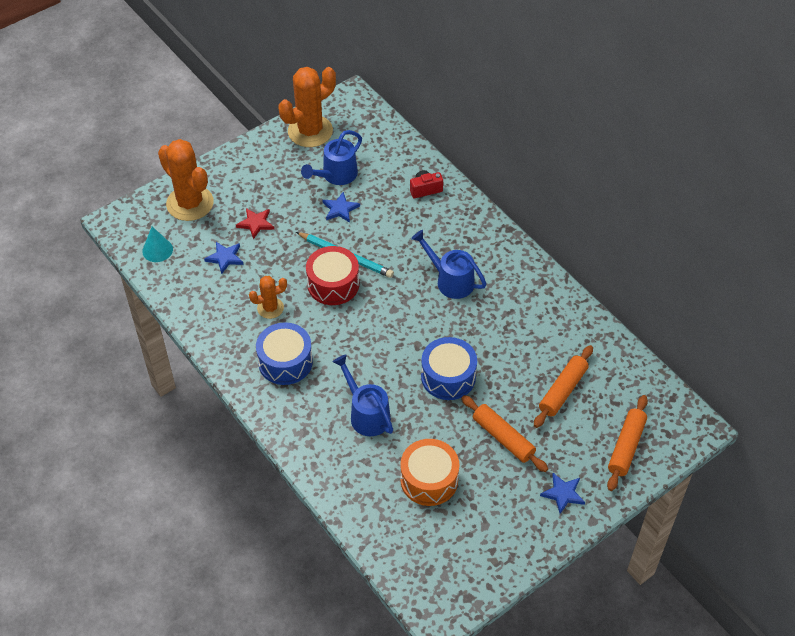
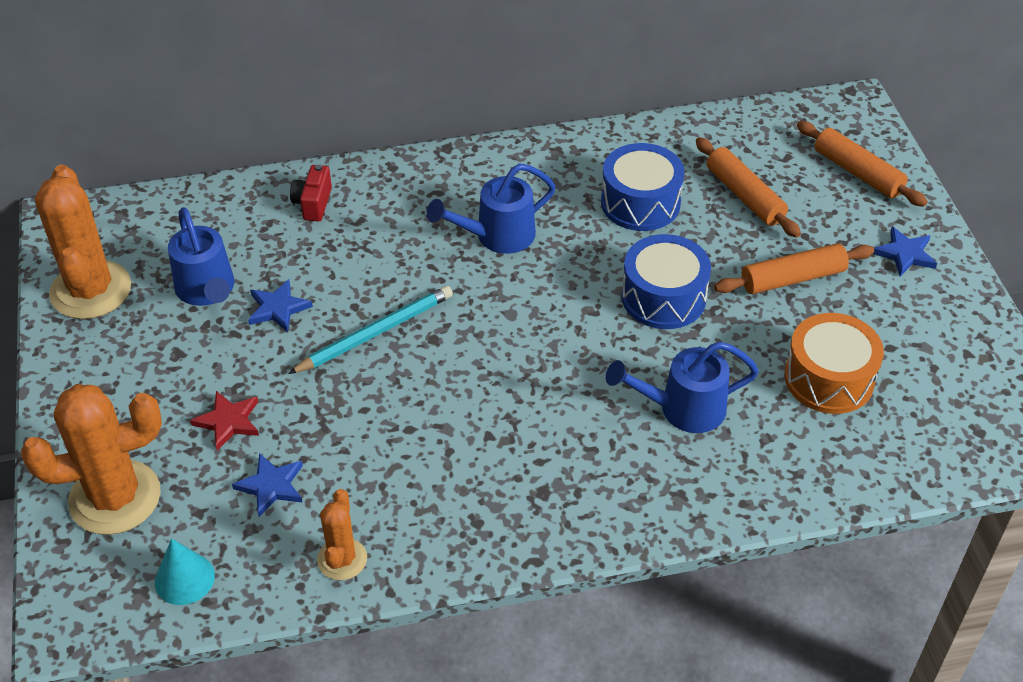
camera: 65 degrees left, 5 degrees down
orange cactus [249,276,287,319] -> orange cactus moved to [317,489,367,580]
blue drum [256,322,313,385] -> blue drum moved to [601,143,685,231]
red drum [306,246,359,305] -> none

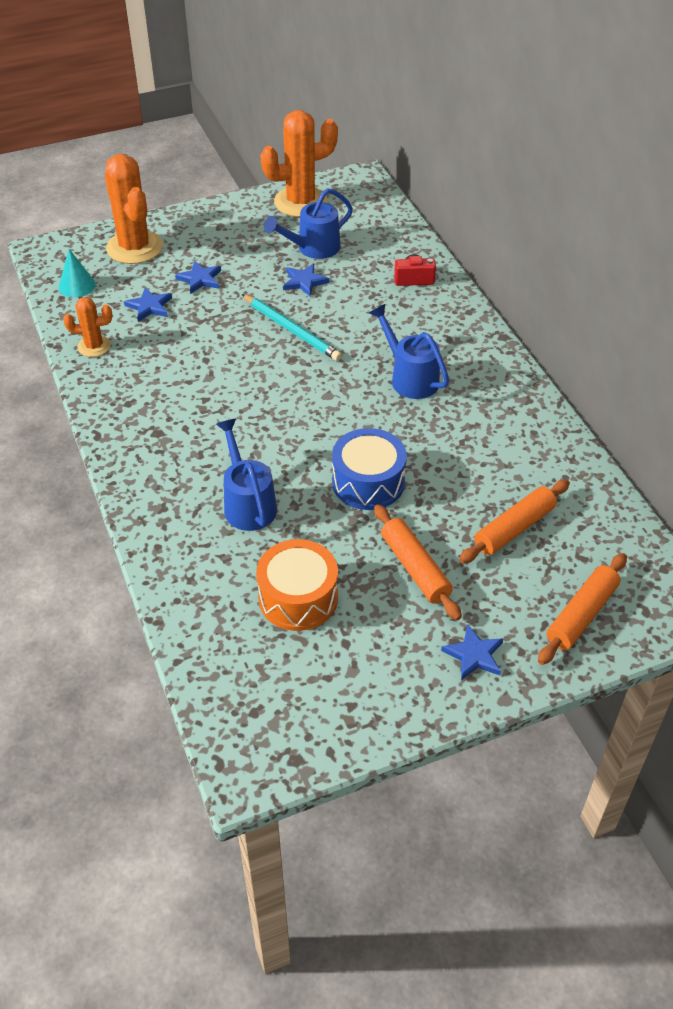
camera: 80 degrees right, 0 degrees up
red star [190,391,259,451] -> blue star [175,261,221,294]
blue drum [601,143,685,231] -> none

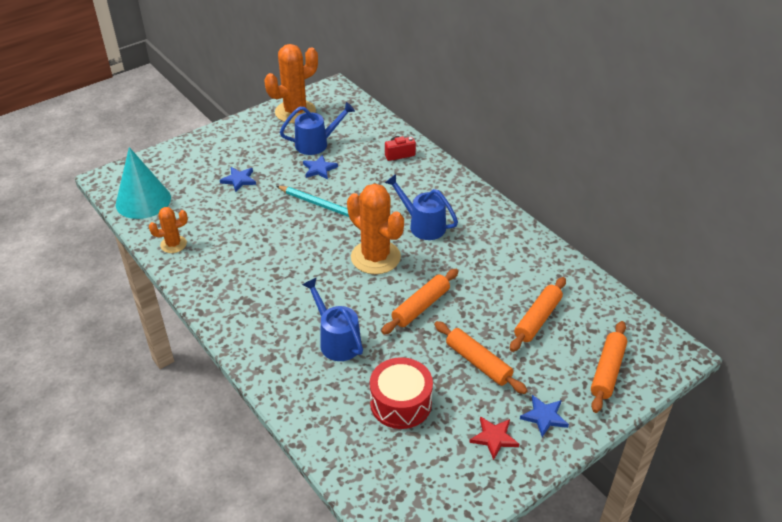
camera: 15 degrees left, 5 degrees down
turquoise cone [59,249,96,297] -> turquoise cone [116,147,171,219], size x1.86
orange cactus [105,154,163,264] -> orange cactus moved to [347,184,404,274]
blue star [124,287,172,322] -> none
orange drum [256,539,338,631] -> red drum [370,357,433,429]
blue watering can [264,188,353,259] -> blue watering can turned 150 degrees counterclockwise [280,102,355,155]
blue drum [332,428,407,510] -> orange rolling pin [381,269,458,334]
none -> red star [469,416,519,460]

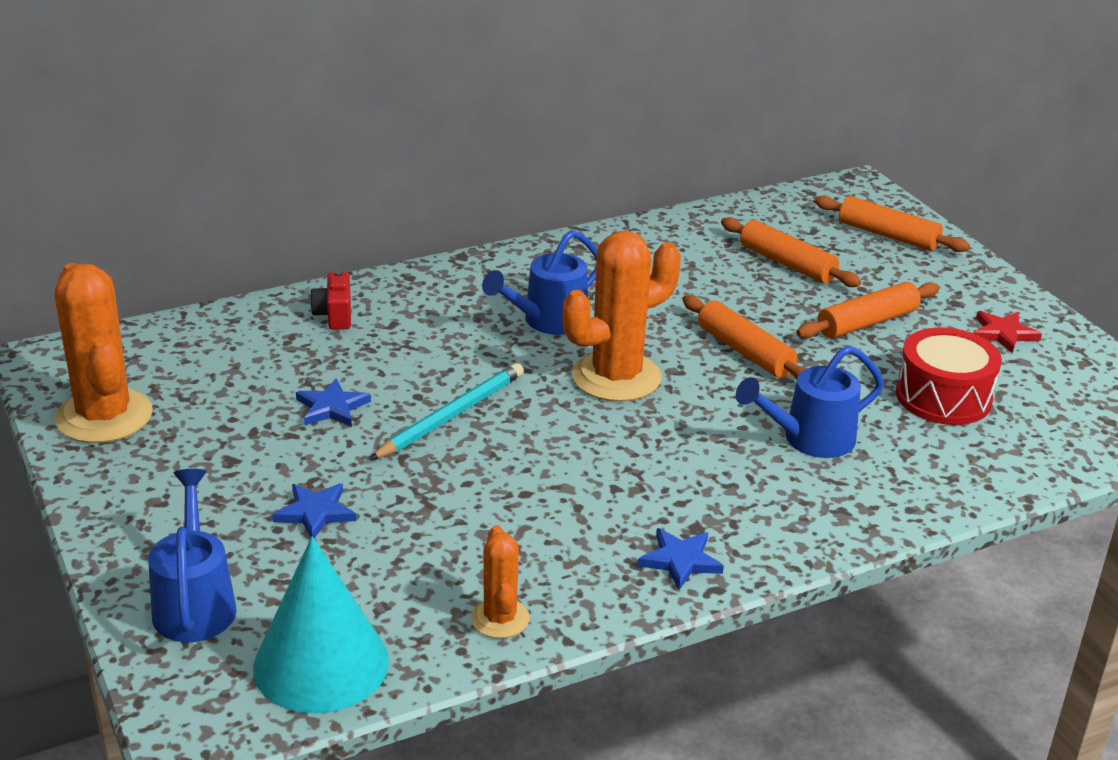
camera: 80 degrees left, 10 degrees down
blue watering can [280,102,355,155] -> blue watering can moved to [148,469,237,642]
blue star [520,395,569,437] -> blue star moved to [638,528,724,590]

